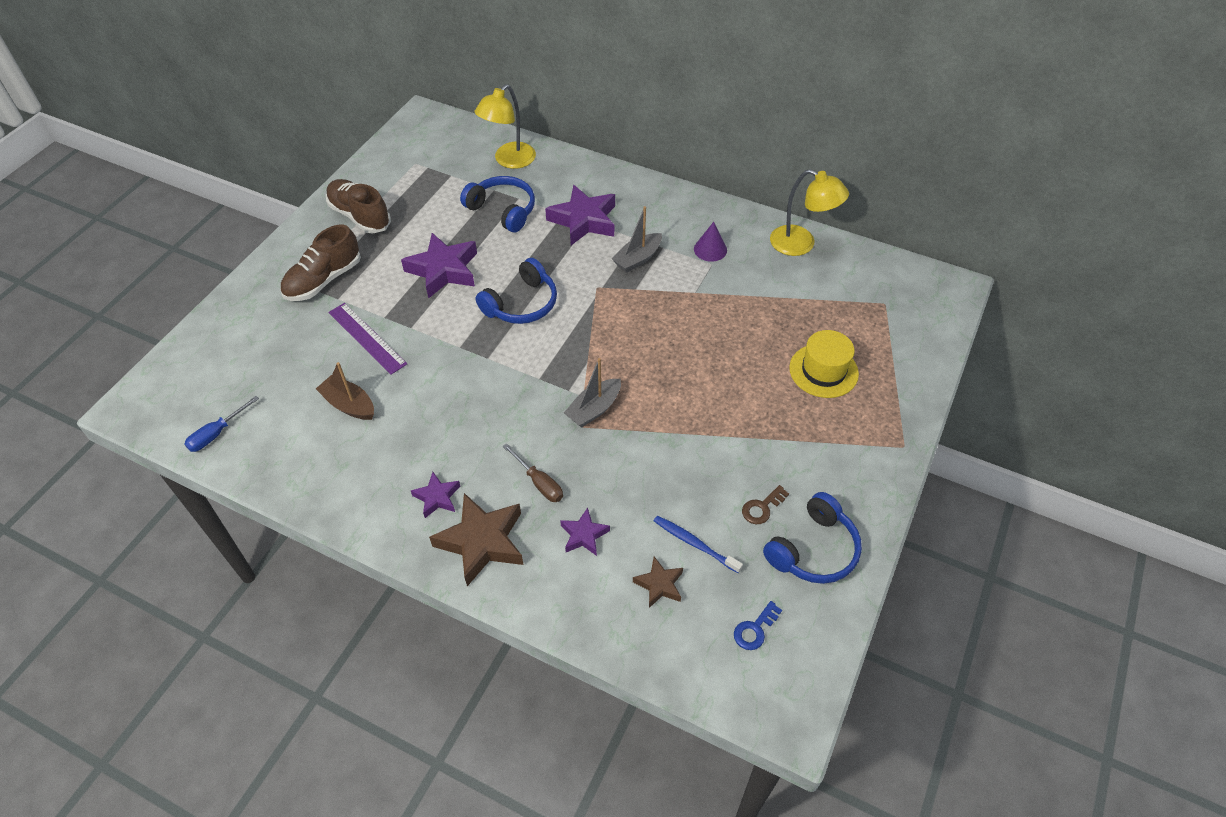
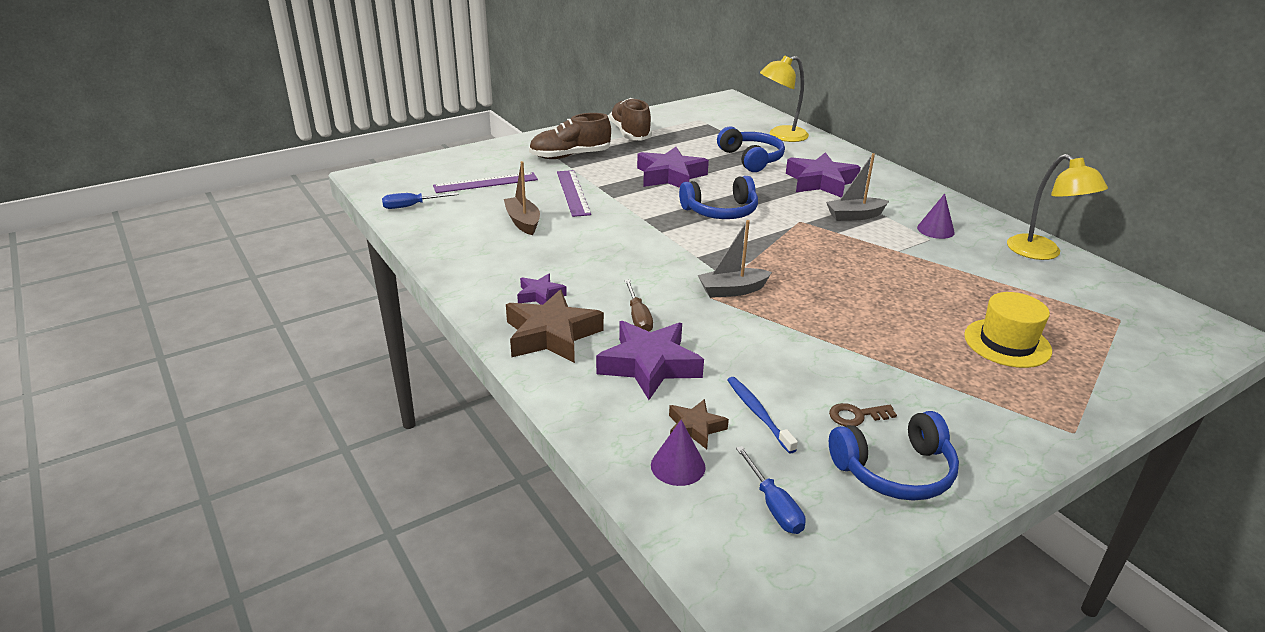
camera: 30 degrees right, 20 degrees down
purple star [560,507,610,556] -> purple star [596,321,704,400], size x1.88
blue key [734,601,782,650] -> blue screwdriver [736,446,806,534]
none -> purple ruler [433,172,538,193]
none -> purple cone [651,420,706,486]

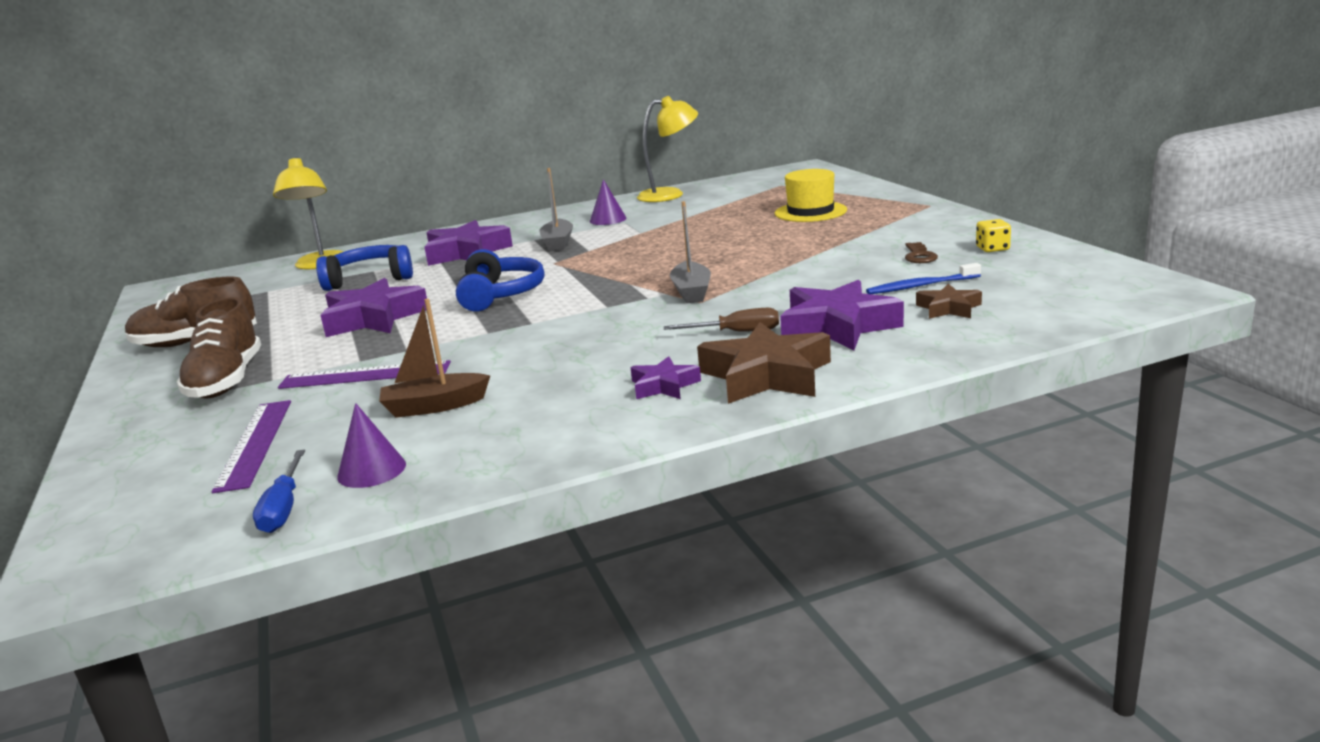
camera: 75 degrees left, 10 degrees down
purple cone [651,420,706,486] -> purple cone moved to [337,403,406,488]
blue screwdriver [736,446,806,534] -> none
blue headphones [829,411,959,501] -> yellow dice [976,219,1011,252]

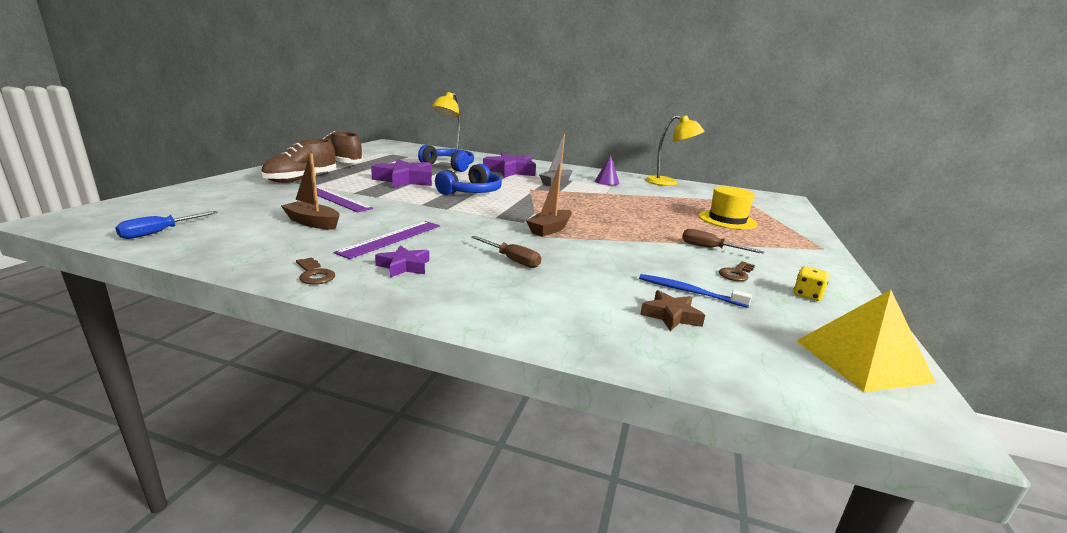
camera: 35 degrees right, 0 degrees up
purple ruler [212,400,291,493] -> purple ruler moved to [334,221,440,259]
purple cone [337,403,406,488] -> none
grey boat [670,201,711,303] -> brown boat [526,163,572,237]
brown star [697,322,831,404] -> none
purple star [780,280,904,350] -> none
none -> brown key [296,257,335,285]
none -> brown screwdriver [682,229,764,254]
none -> yellow pyramid [796,290,936,392]

